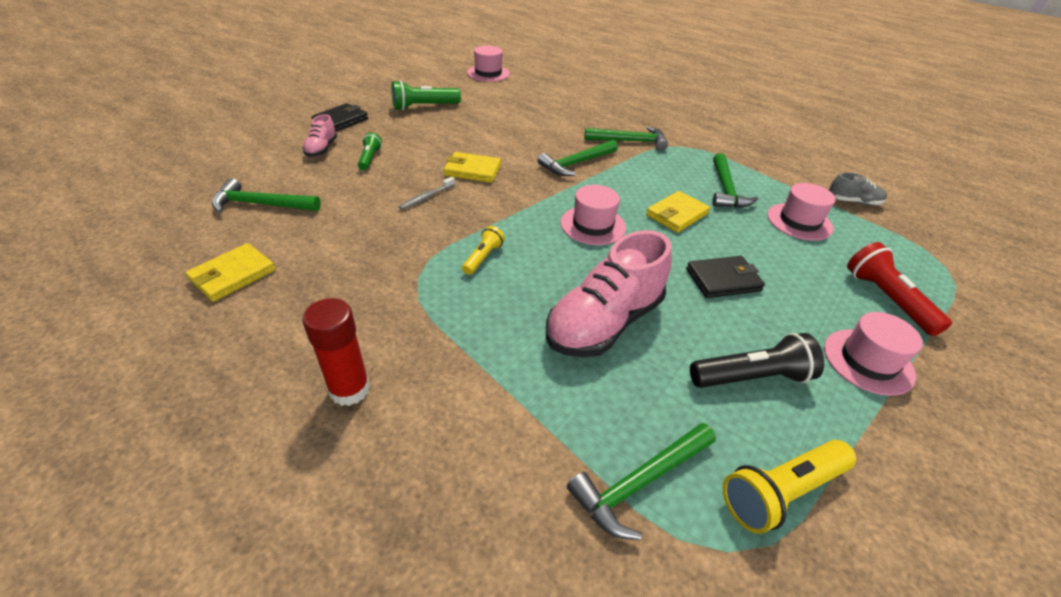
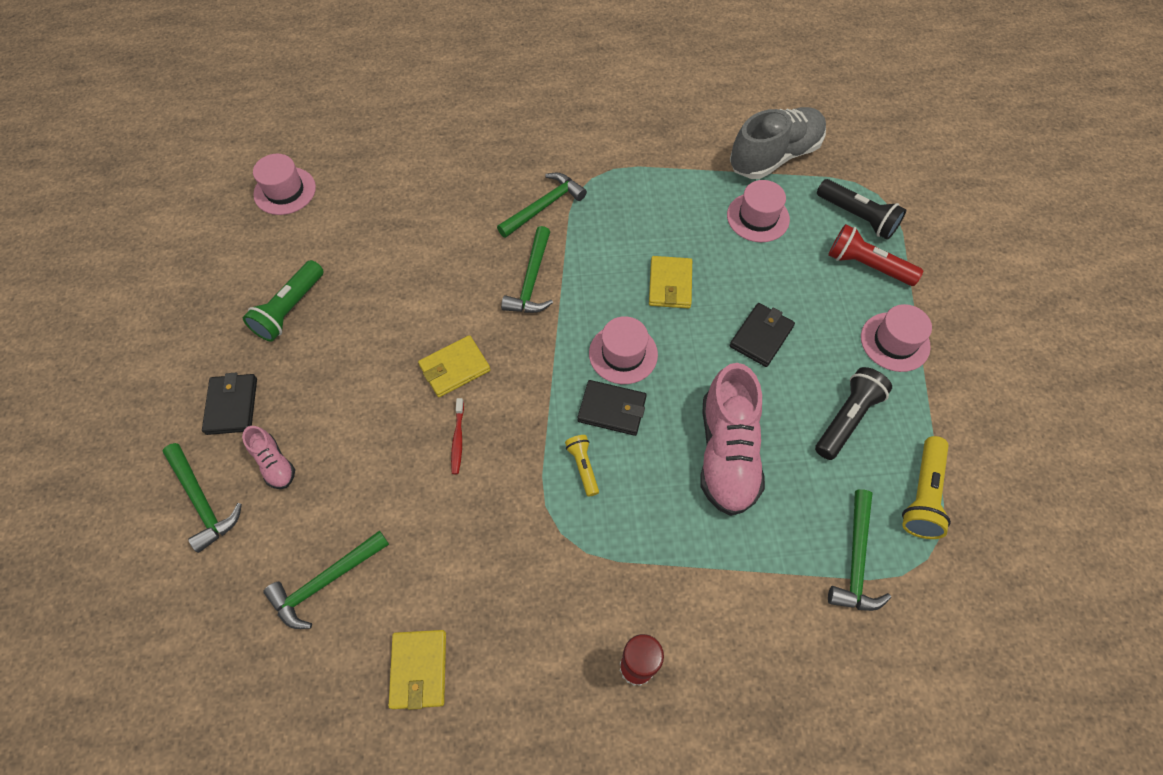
camera: 40 degrees left, 20 degrees up
green flashlight [358,133,382,170] -> none
grey toothbrush [399,177,455,210] -> red toothbrush [451,398,464,474]
green hammer [712,153,758,208] -> green hammer moved to [162,443,242,553]
grey shoe [829,172,887,205] -> grey shoe [730,107,826,179], size x2.06
none -> black wallet [577,380,647,436]
none -> black flashlight [817,179,906,240]

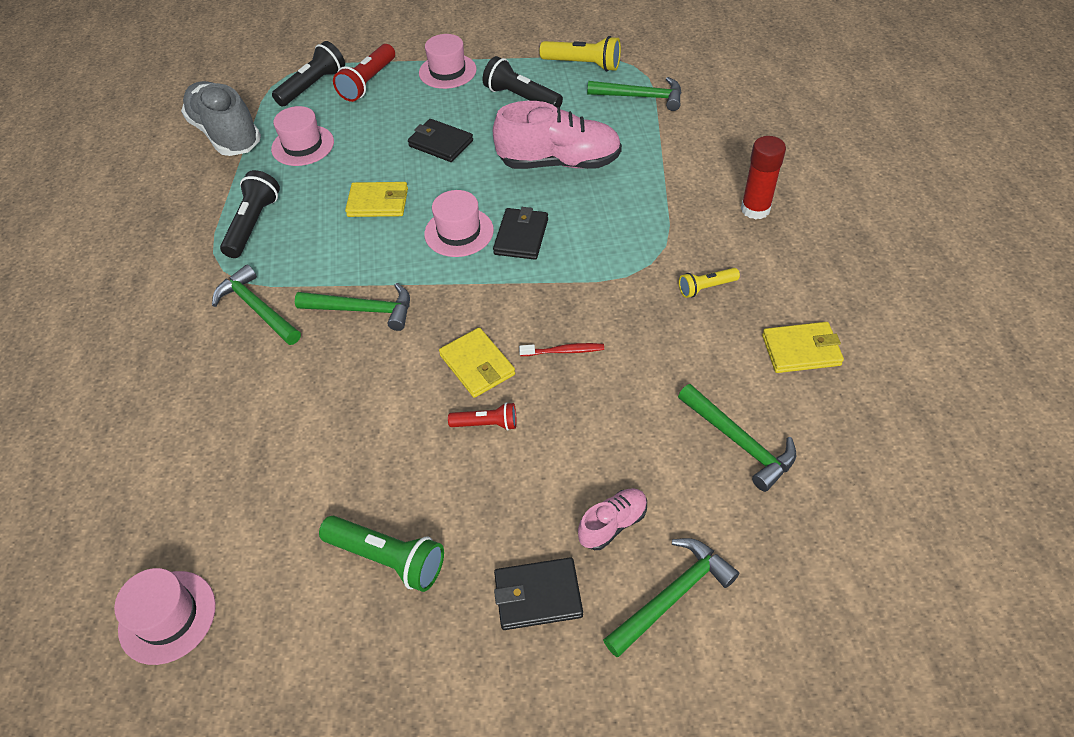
camera: 90 degrees left, 10 degrees down
yellow flashlight [565,435,599,497] -> yellow flashlight moved to [679,268,740,298]
none -> black flashlight [220,170,280,258]
none -> red flashlight [448,402,516,430]

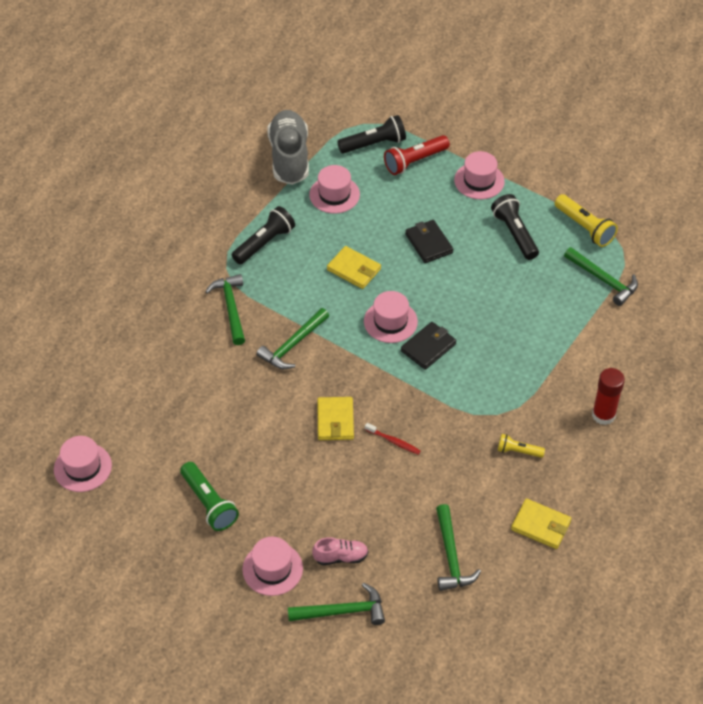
camera: 30 degrees right, 0 degrees up
green hammer [295,283,410,331] -> green hammer turned 90 degrees clockwise [257,308,329,369]
red flashlight [448,402,516,430] -> none
pink shoe [493,101,622,169] -> none
black wallet [494,557,583,630] -> pink hat [242,537,303,596]

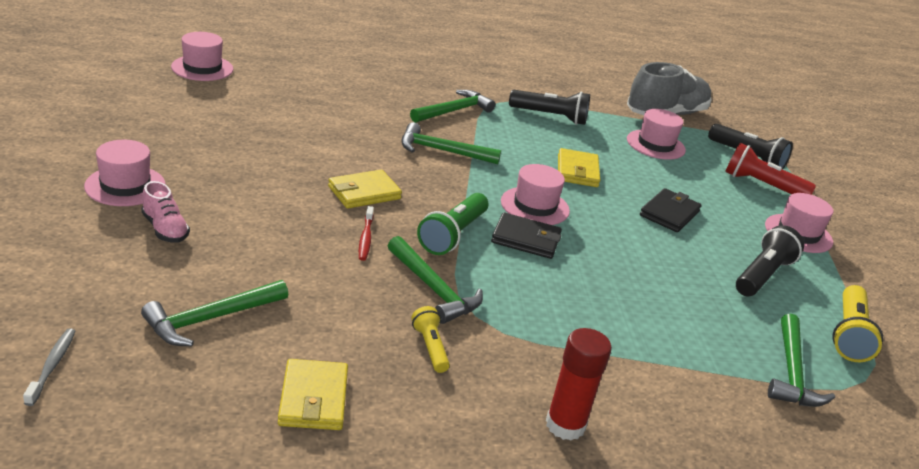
camera: 55 degrees right, 20 degrees down
green flashlight [180,462,239,531] -> green flashlight moved to [417,193,489,255]
green hammer [288,583,385,625] -> green hammer moved to [388,236,483,324]
none -> grey toothbrush [23,328,75,406]

